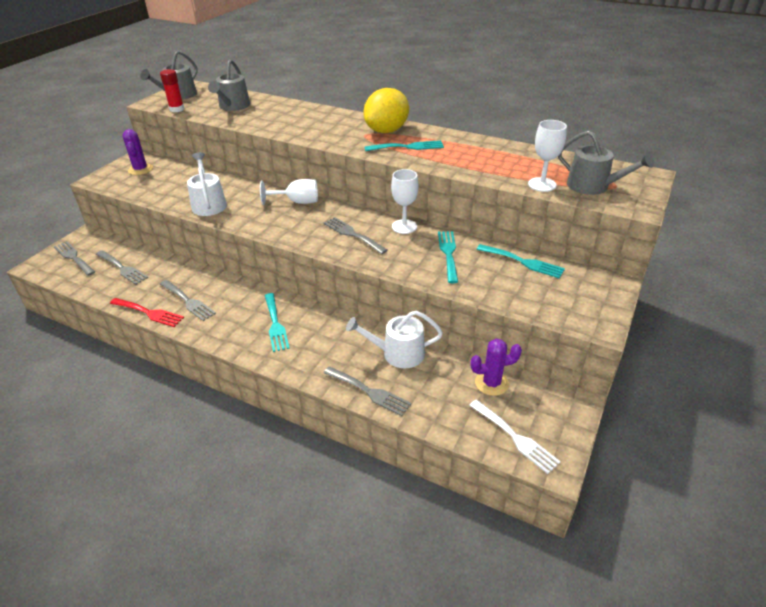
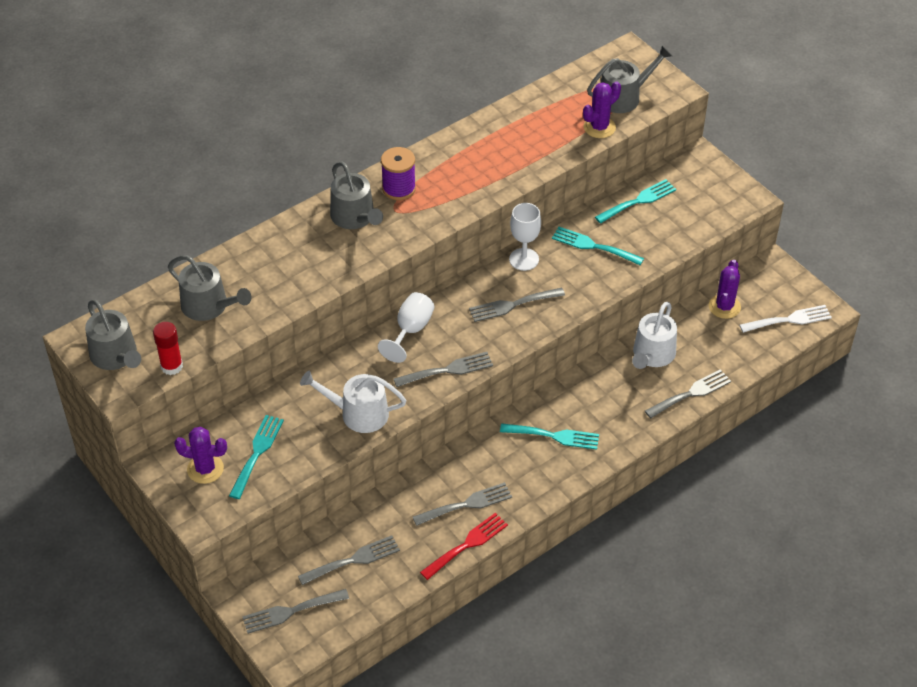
camera: 65 degrees left, 10 degrees up
yellow lemon [363,88,409,133] -> purple spool [381,147,416,200]
turquoise fork [364,140,444,151] -> turquoise fork moved to [229,415,284,499]
white goblet [528,120,567,192] -> purple cactus [583,81,621,138]
none -> grey watering can [330,161,383,229]
none -> grey fork [394,352,493,387]

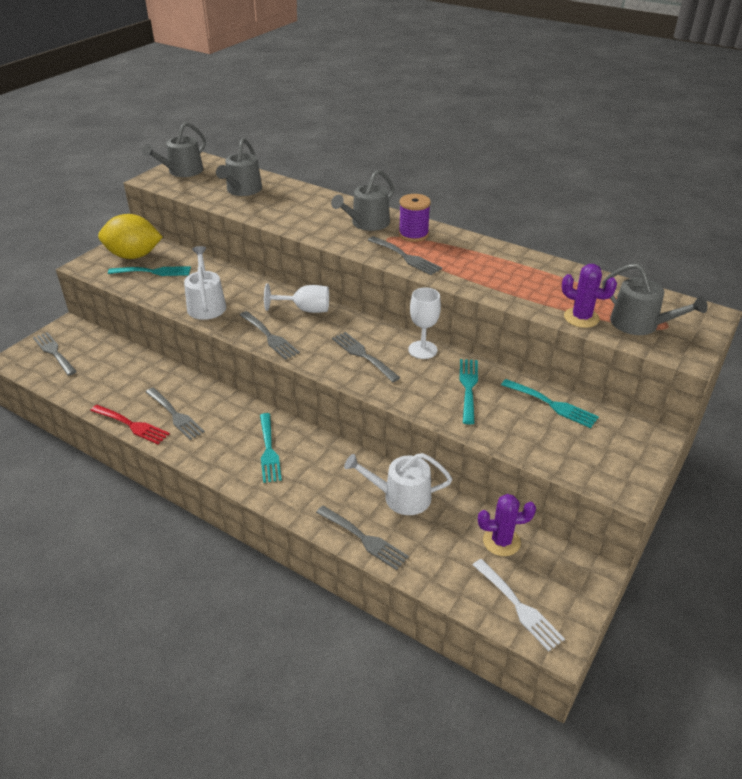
camera: 70 degrees right, 10 degrees down
red glue stick [153,322,183,375] -> none
purple cactus [174,427,227,484] -> yellow lemon [98,214,162,259]
grey fork [298,535,400,585] -> grey fork moved to [368,236,442,275]

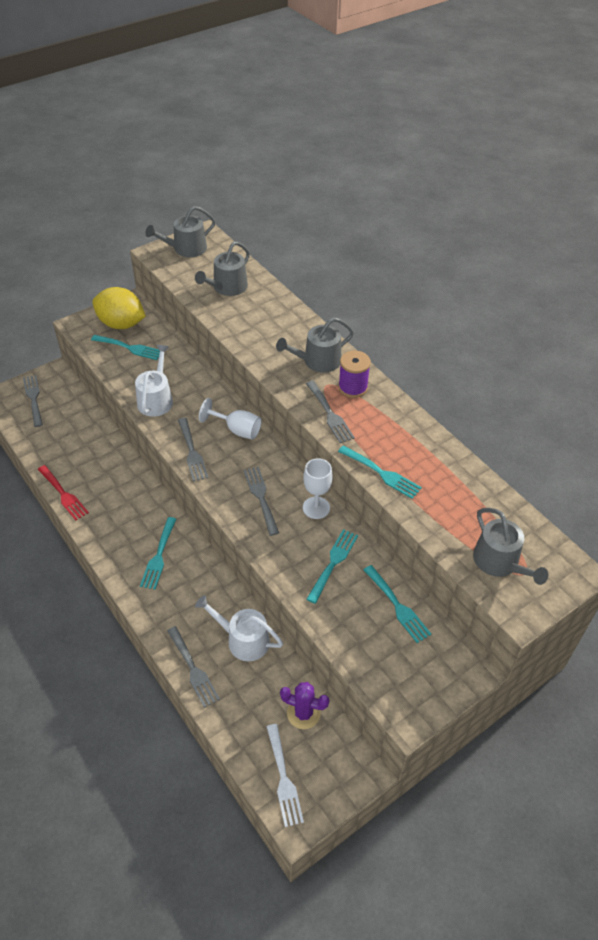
camera: 20 degrees right, 10 degrees up
grey fork [146,388,205,440] -> none
purple cactus [562,264,617,328] -> none
none -> turquoise fork [338,445,422,499]

